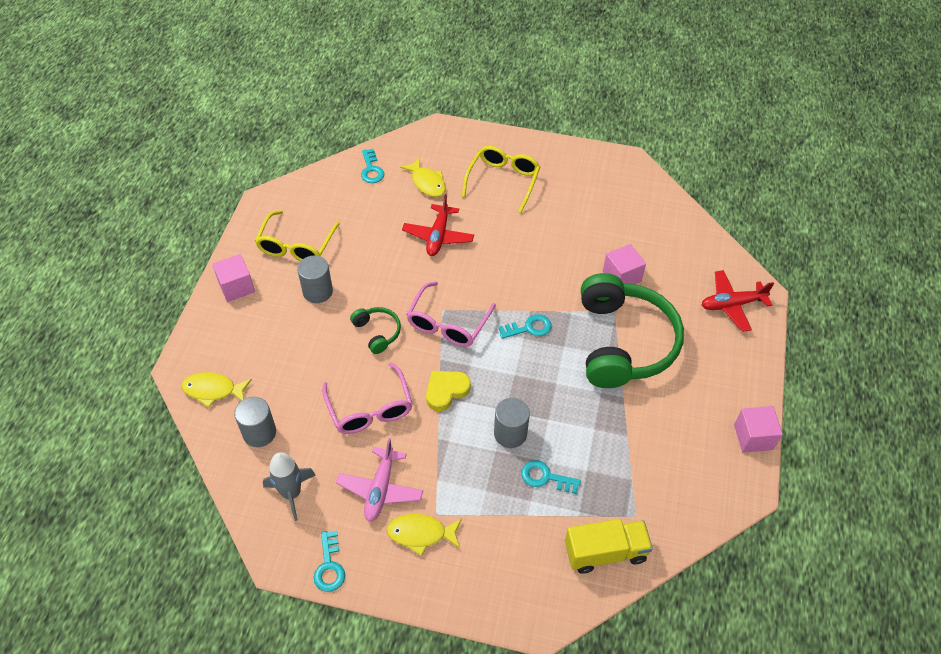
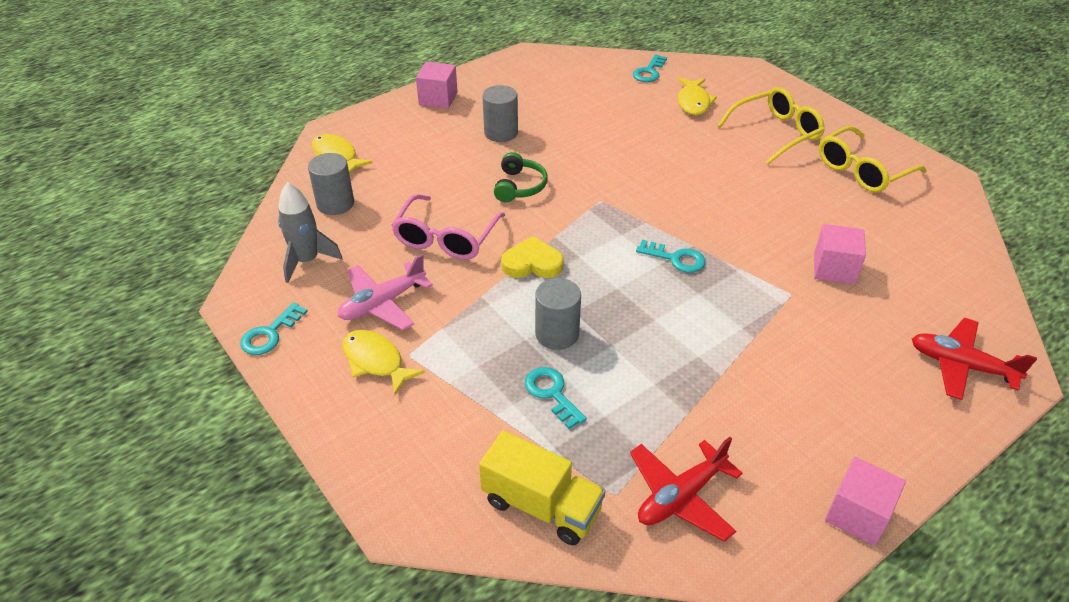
camera: 40 degrees right, 10 degrees down
yellow glasses [255,210,340,261] -> yellow glasses moved to [819,126,926,193]
red plane [402,194,474,256] -> red plane moved to [630,437,743,542]
pink glasses [406,281,496,347] -> none
green headphones [581,273,684,388] -> none

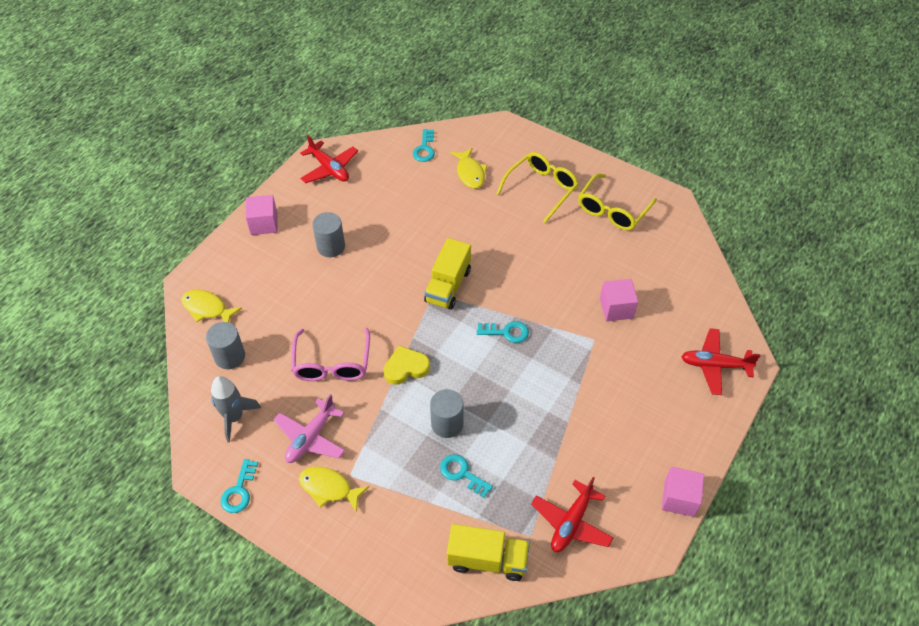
camera: 20 degrees left, 10 degrees up
green headphones [494,152,548,202] -> none
none -> red plane [300,135,358,183]
none -> yellow truck [424,238,471,310]

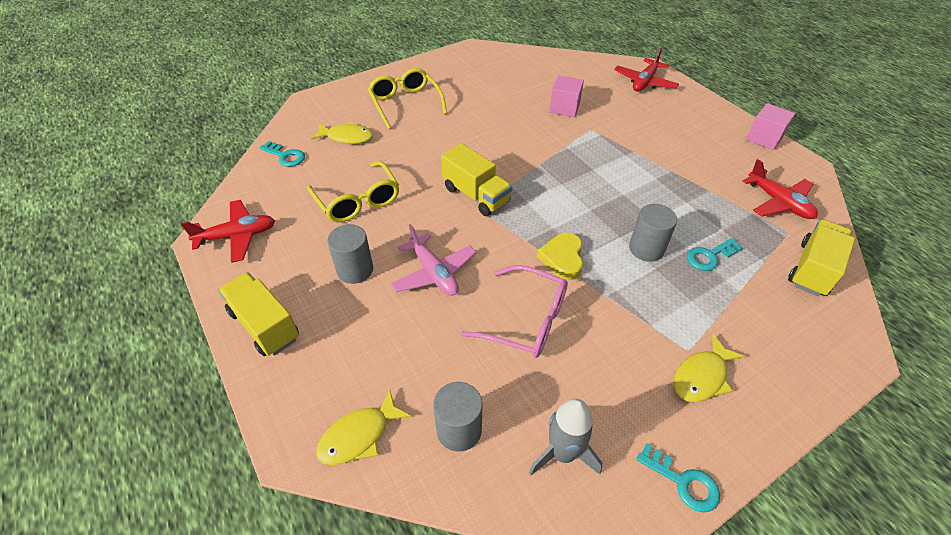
camera: 65 degrees left, 5 degrees down
pink cube [245,195,278,235] -> yellow truck [218,272,299,356]
pink plane [273,394,345,463] -> pink plane moved to [391,224,476,296]
turquoise key [477,321,529,343] -> none
yellow glasses [578,174,657,231] -> yellow glasses moved to [307,161,399,222]

